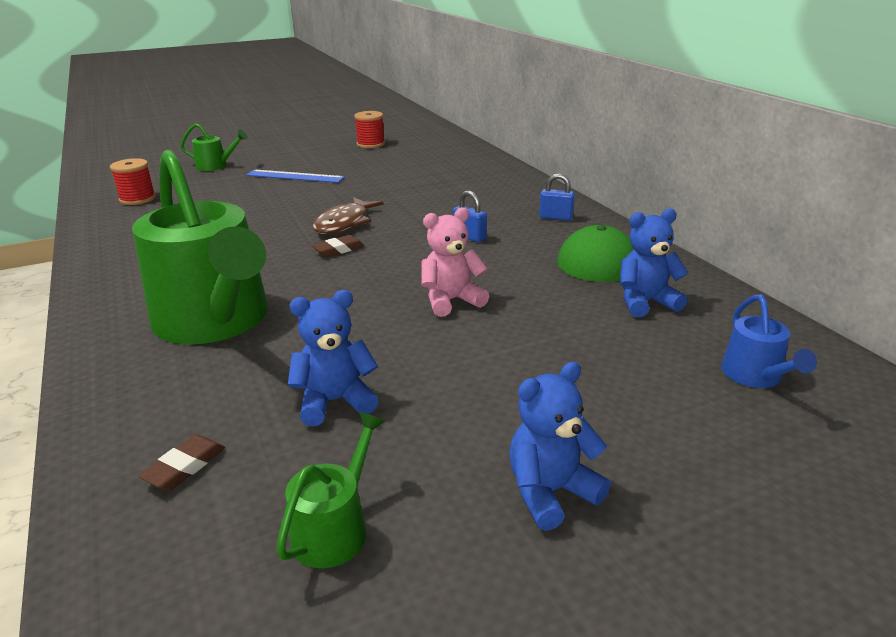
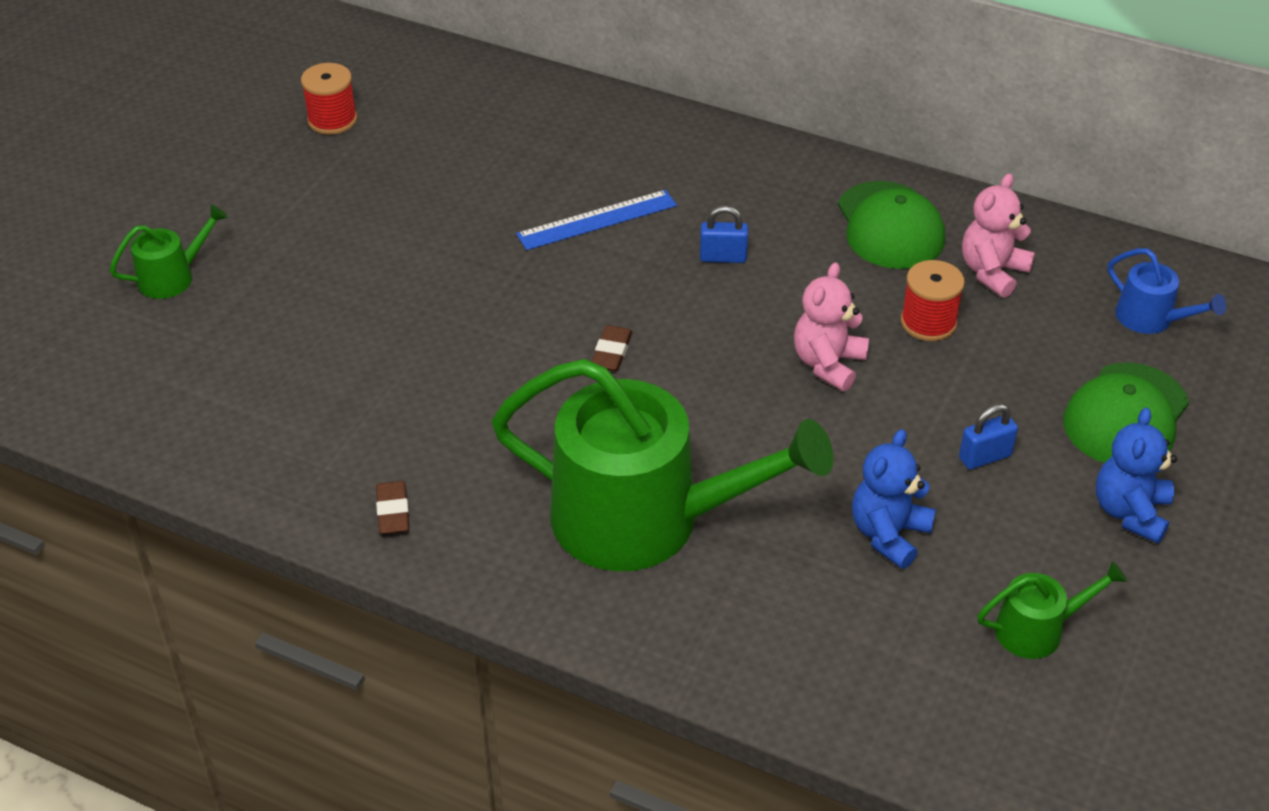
camera: 40 degrees left, 15 degrees up
red spool [110,158,156,205] -> red spool moved to [901,260,965,341]
brown eraser [139,435,225,490] -> brown eraser moved to [376,481,409,534]
blue ruler [246,170,345,183] -> blue ruler moved to [516,190,677,250]
green watering can [276,412,385,568] -> green watering can turned 90 degrees clockwise [977,561,1127,659]
brown fish [313,197,384,234] -> none
blue padlock [539,173,575,221] -> blue padlock moved to [959,404,1018,469]
blue teddy bear [620,209,688,317] -> pink teddy bear [962,173,1035,298]
none -> green cap [1063,362,1189,463]

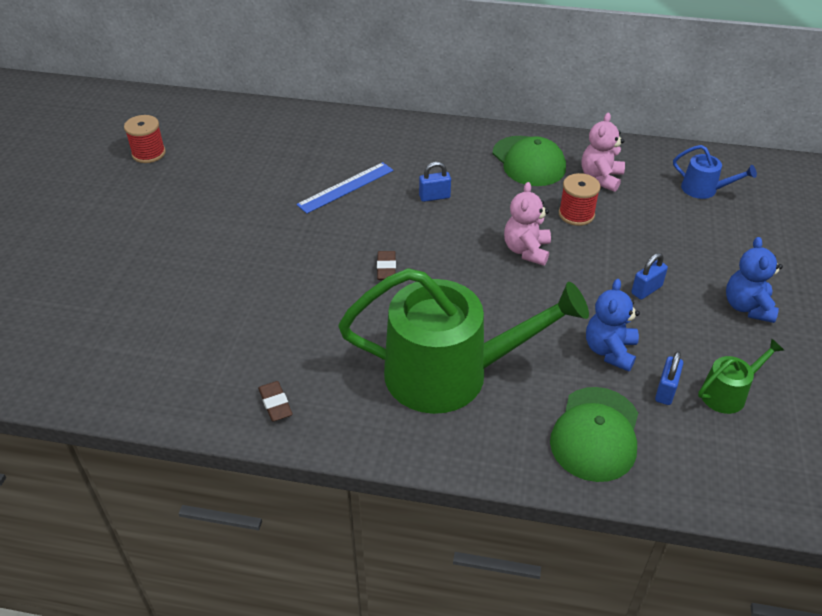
camera: 15 degrees left, 0 degrees up
green watering can [109,205,228,299] -> none
green cap [1063,362,1189,463] -> green cap moved to [550,387,638,482]
none -> blue padlock [655,351,683,405]

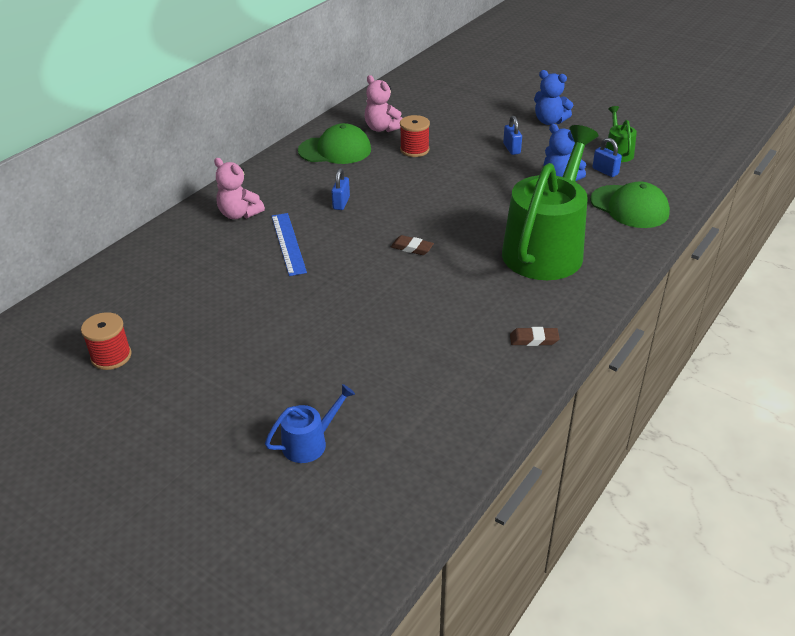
camera: 65 degrees left, 5 degrees down
pink teddy bear [504,182,551,266] -> pink teddy bear moved to [214,158,265,219]
blue watering can [673,145,757,199] -> blue watering can moved to [265,384,355,463]

